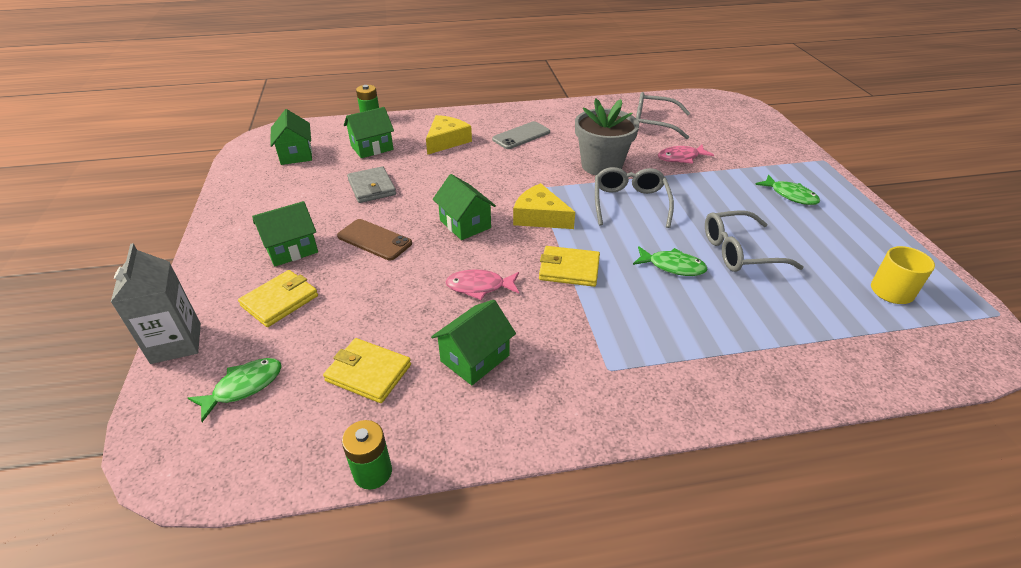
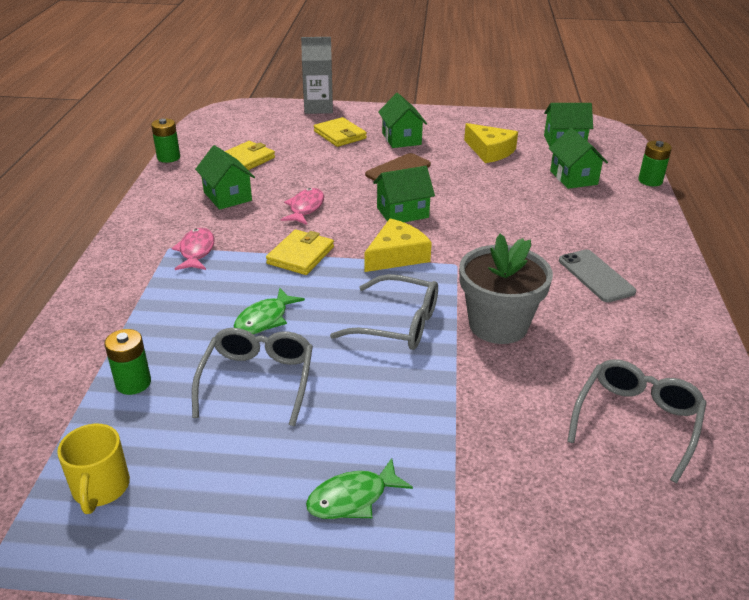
camera: 105 degrees right, 5 degrees down
green fish [188,358,282,422] -> none
grey wallet [347,166,396,203] -> none
yellow cheese [426,115,472,155] -> yellow cheese moved to [464,123,518,163]
pink fish [658,144,714,164] -> pink fish moved to [172,228,215,270]
none -> green battery [104,329,151,395]

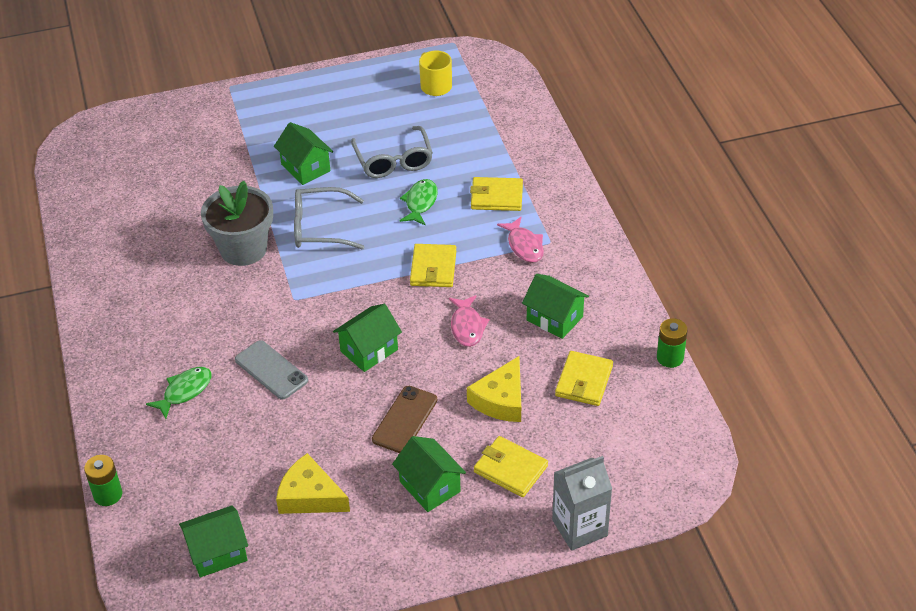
camera: 160 degrees right, 10 degrees up
green battery [104,329,151,395] -> none
green fish [306,458,413,519] -> green fish moved to [146,367,212,419]
yellow cheese [365,218,432,272] -> yellow cheese moved to [467,356,521,422]
green house [549,128,608,189] -> green house moved to [274,122,333,185]
grey phone [559,250,636,302] -> grey phone moved to [235,340,308,400]
grey glasses [567,359,707,483] -> none
none -> yellow wallet [470,177,523,211]

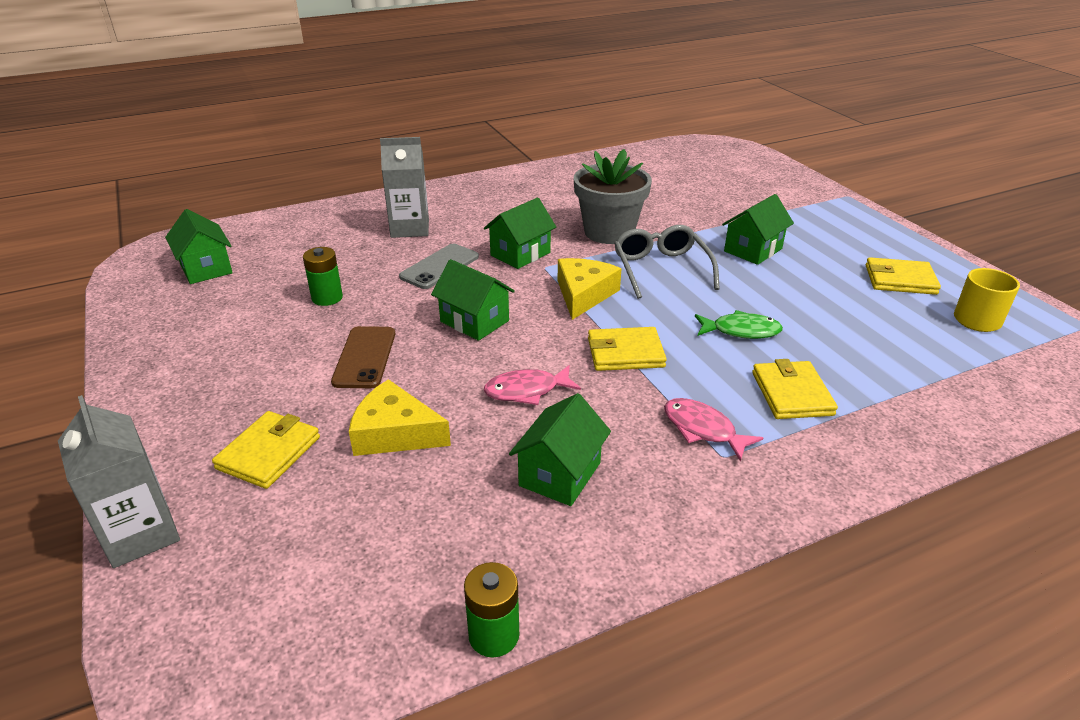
camera: 80 degrees right, 10 degrees down
green battery [84,455,122,506] -> green battery moved to [303,247,343,306]
green fish [146,367,212,419] -> grey carton [380,137,429,238]
yellow cheese [276,453,350,514] -> yellow cheese moved to [558,258,622,320]
grey glasses [351,126,433,178] -> none
brown phone [372,386,437,453] -> brown phone turned 75 degrees clockwise [331,326,395,388]
green house [392,436,466,512] -> green house moved to [484,198,556,269]
pink fish [497,217,544,263] -> pink fish turned 75 degrees clockwise [664,398,763,462]
yellow wallet [555,351,613,406] -> yellow wallet moved to [866,257,941,295]

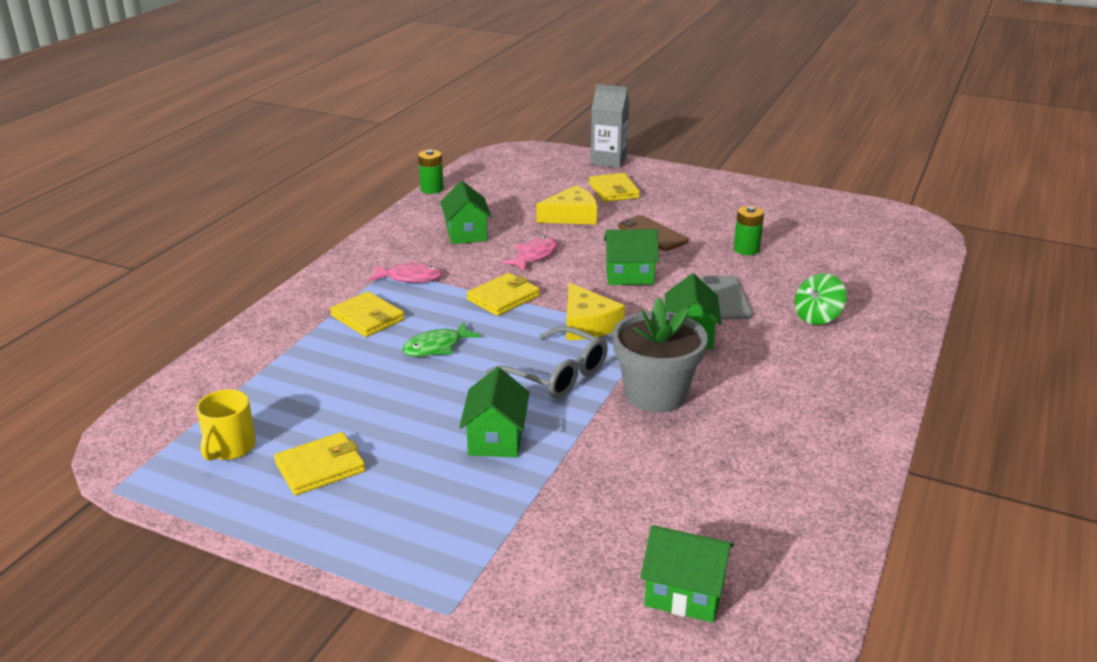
camera: 140 degrees right, 5 degrees down
green house [165,209,233,284] -> green house moved to [640,525,734,623]
grey carton [380,137,429,238] -> green spinning top [794,273,846,325]

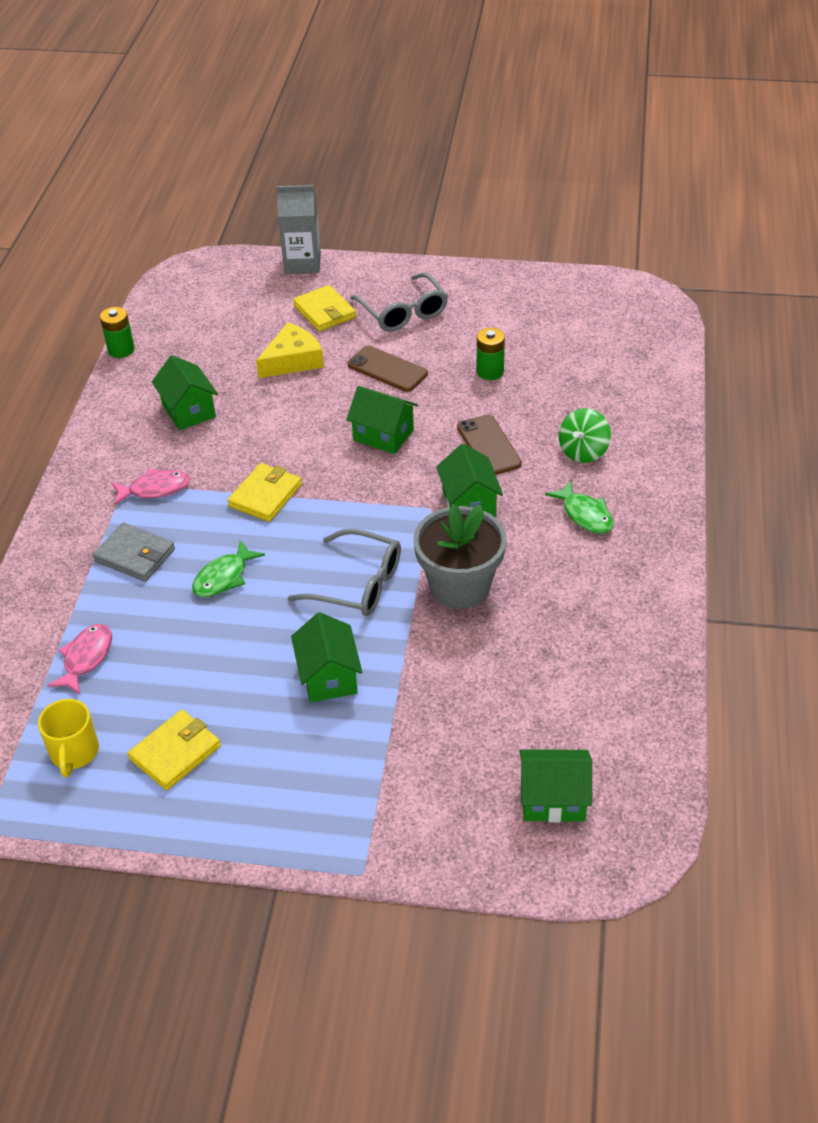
camera: 15 degrees left, 15 degrees up
yellow wallet [330,291,405,337] -> grey wallet [93,523,175,582]
pink fish [502,236,558,271] -> pink fish moved to [47,624,112,695]
yellow cheese [566,283,625,340] -> none
green house [604,229,659,285] -> green house turned 45 degrees clockwise [346,386,418,454]
grey phone [701,276,753,320] -> brown phone [457,414,522,475]
none -> grey glasses [350,273,448,332]
none -> green fish [545,480,614,534]

